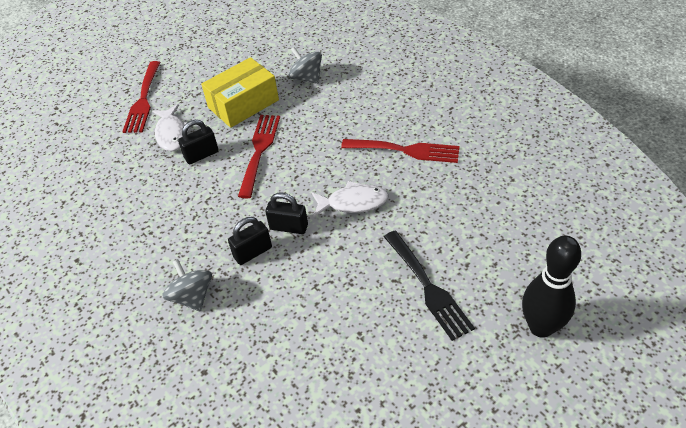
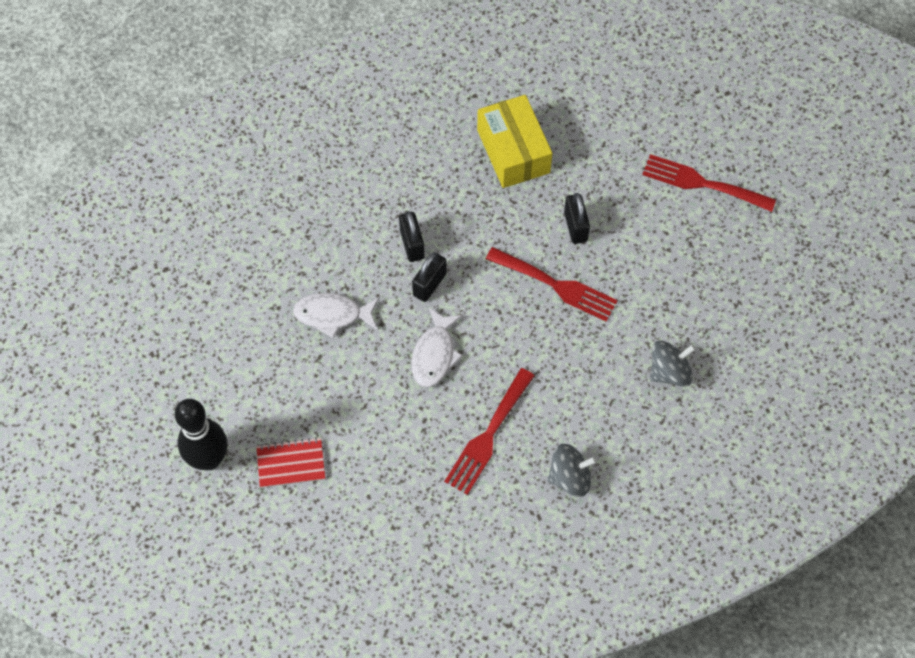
camera: 105 degrees right, 15 degrees up
white fish [152,104,191,151] -> white fish moved to [293,293,379,338]
grey spinning top [162,259,212,312] -> grey spinning top moved to [547,444,597,497]
yellow box [201,57,279,128] -> yellow box moved to [477,95,552,188]
black fork [384,231,475,341] -> none
none -> red notebook [256,437,325,488]

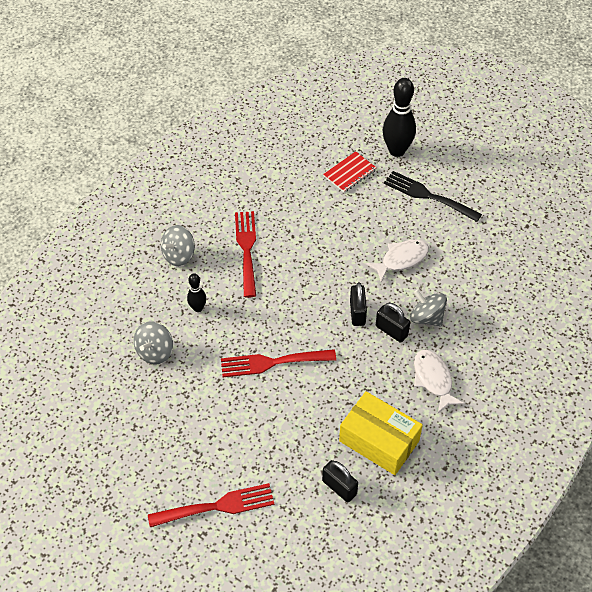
camera: 145 degrees right, 10 degrees down
white fish [411,308,463,387] -> white fish moved to [414,350,465,413]
black padlock [564,193,590,244] -> black padlock moved to [322,460,358,502]
none -> black bowling pin [187,274,206,312]
none -> black fork [384,171,482,222]
none -> grey spinning top [410,290,447,326]

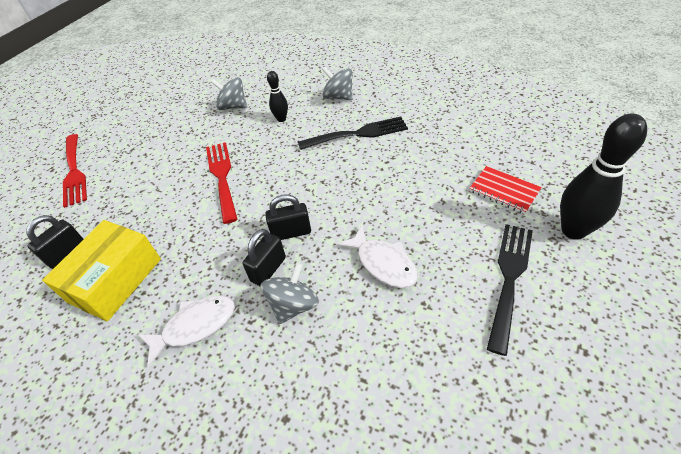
camera: 85 degrees right, 5 degrees down
red fork [235,211,256,298] -> black fork [298,117,408,150]

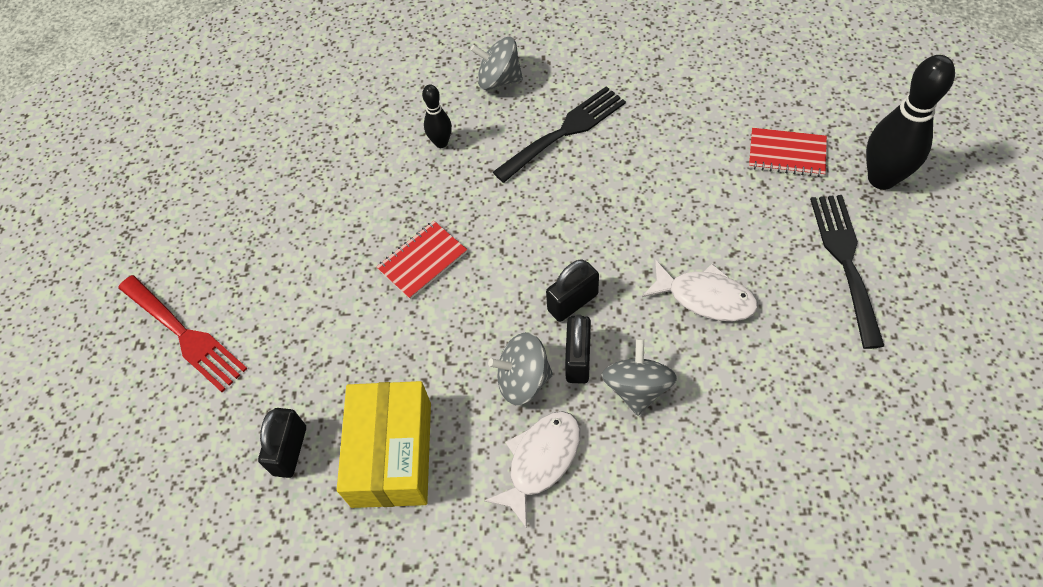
camera: 25 degrees left, 10 degrees up
red fork [206,142,238,224] -> red notebook [377,221,467,300]
grey spinning top [211,77,247,110] -> grey spinning top moved to [488,332,553,405]

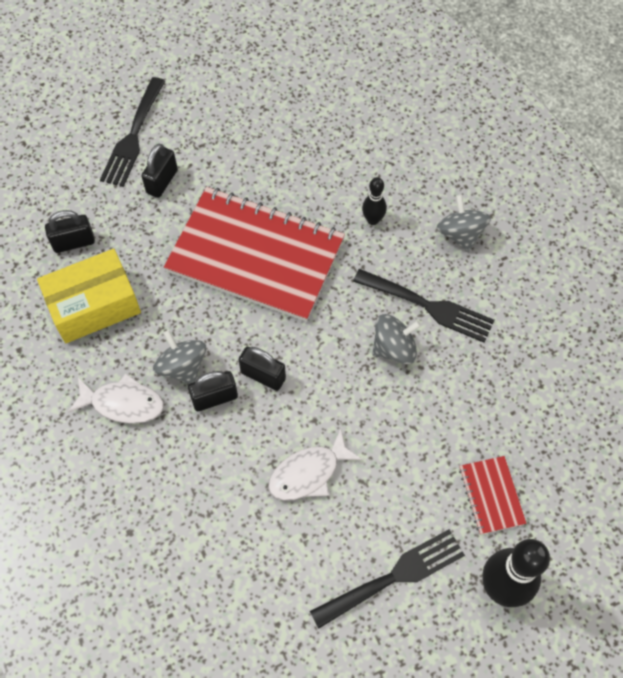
camera: 60 degrees right, 5 degrees up
red fork [118,275,248,392] -> black fork [100,77,165,187]
red notebook [377,221,467,300] -> red notebook [164,187,345,322], size x2.40
grey spinning top [602,338,677,416] -> grey spinning top moved to [372,314,421,364]
white fish [642,260,758,321] -> white fish turned 60 degrees clockwise [268,429,363,501]
none -> black padlock [142,144,178,198]

